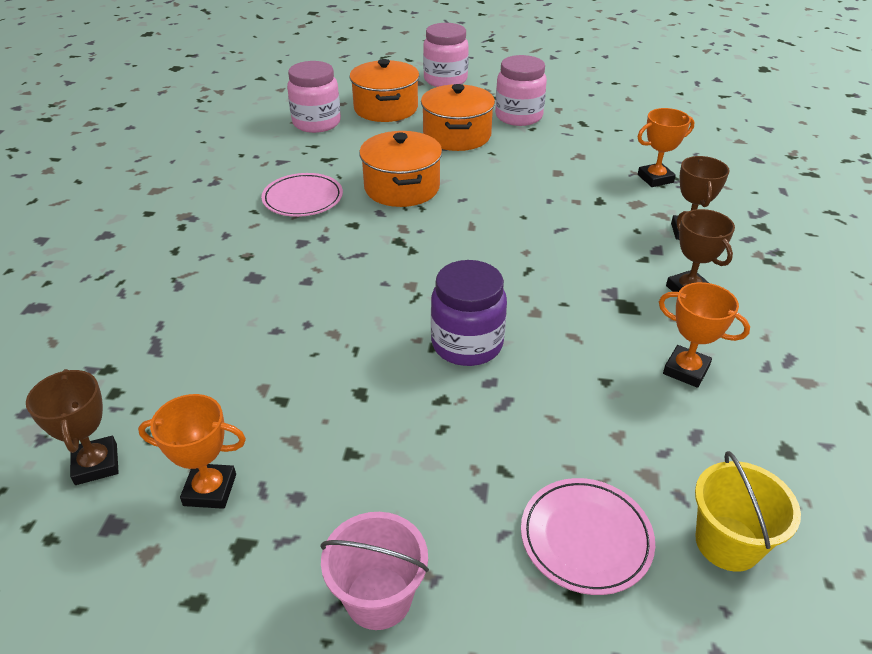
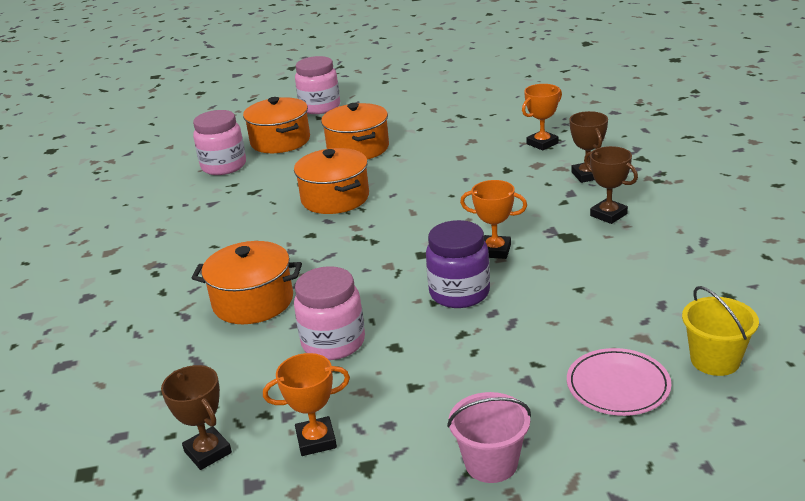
camera: 15 degrees left, 10 degrees down
pink plate [261,173,343,217] -> none
pink jar [495,55,547,126] -> pink jar moved to [294,266,365,360]
orange trophy [659,282,750,388] -> orange trophy moved to [460,180,527,259]
none -> orange pot [192,241,302,324]

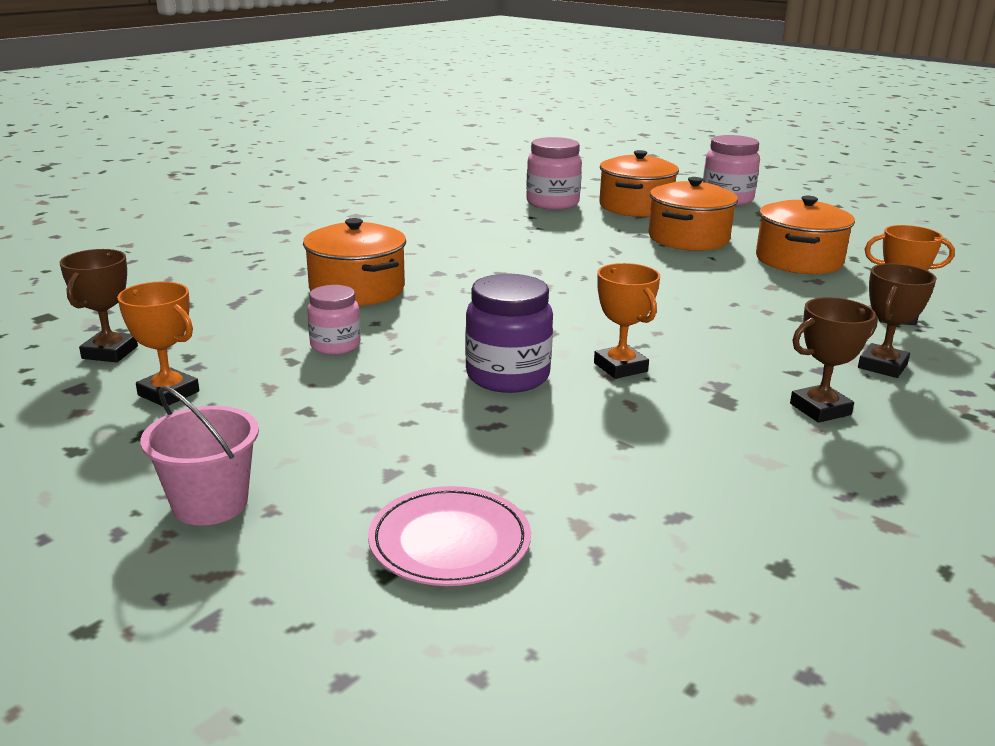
camera: 45 degrees right, 5 degrees down
orange pot [294,148,369,214] -> orange pot moved to [756,196,855,274]
pink jar [294,266,365,360] -> pink jar [307,285,361,355], size x0.63
brown trophy [584,146,638,224] -> brown trophy turned 60 degrees clockwise [790,297,878,423]
yellow bucket [682,286,759,376] -> none

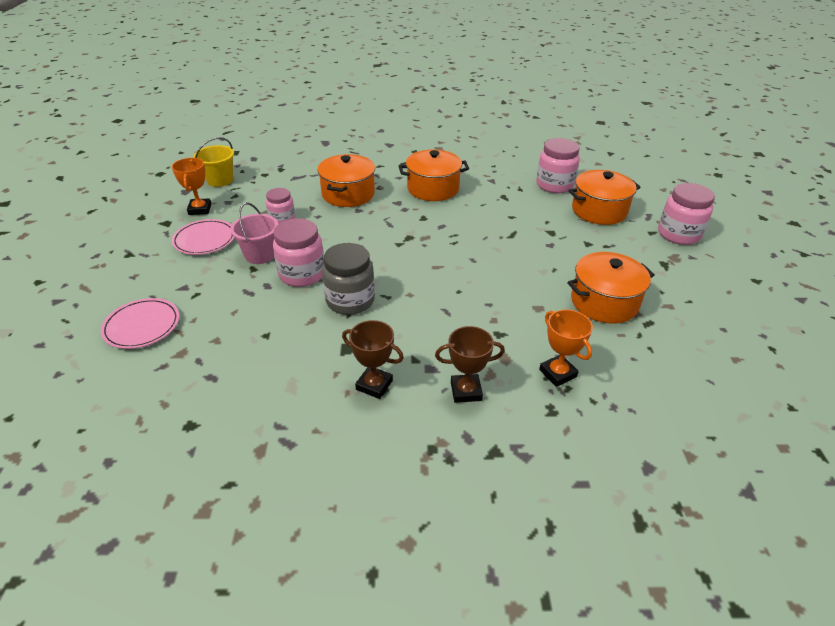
camera: 50 degrees right, 15 degrees up
brown trophy [60,249,138,362] -> yellow bucket [194,137,234,187]
pink bucket [140,386,259,526] -> pink bucket moved to [230,202,278,264]
purple jar [465,274,553,393] -> pink jar [273,218,324,287]
orange trophy [594,263,660,379] -> grey jar [322,243,375,315]
orange pot [648,177,738,251] -> orange pot moved to [399,150,469,201]
none -> pink plate [171,219,235,255]

